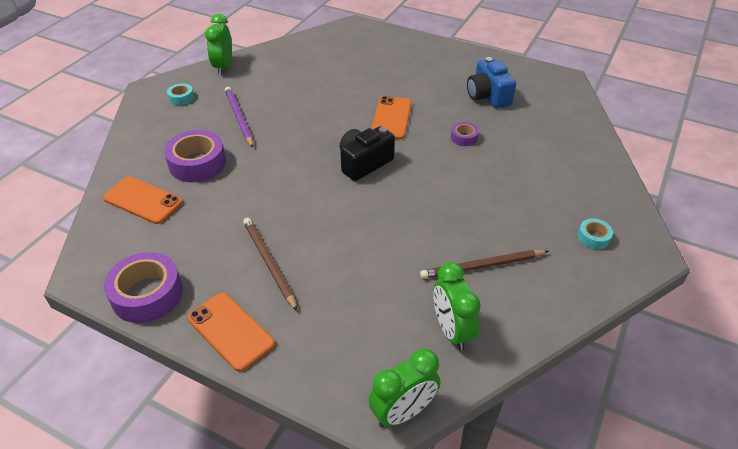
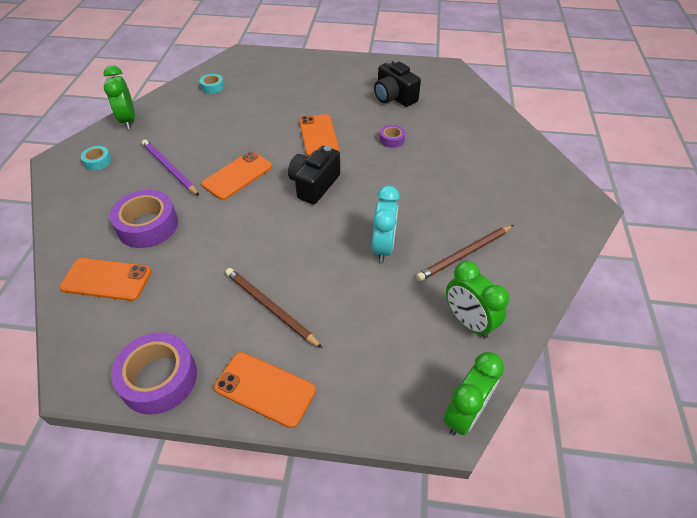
camera: 20 degrees left, 5 degrees up
blue camera [467,57,516,108] -> black camera [374,60,421,107]
turquoise tape [578,219,613,249] -> turquoise tape moved to [200,74,224,94]
none -> orange phone [202,151,272,200]
none -> turquoise clock [372,186,400,263]

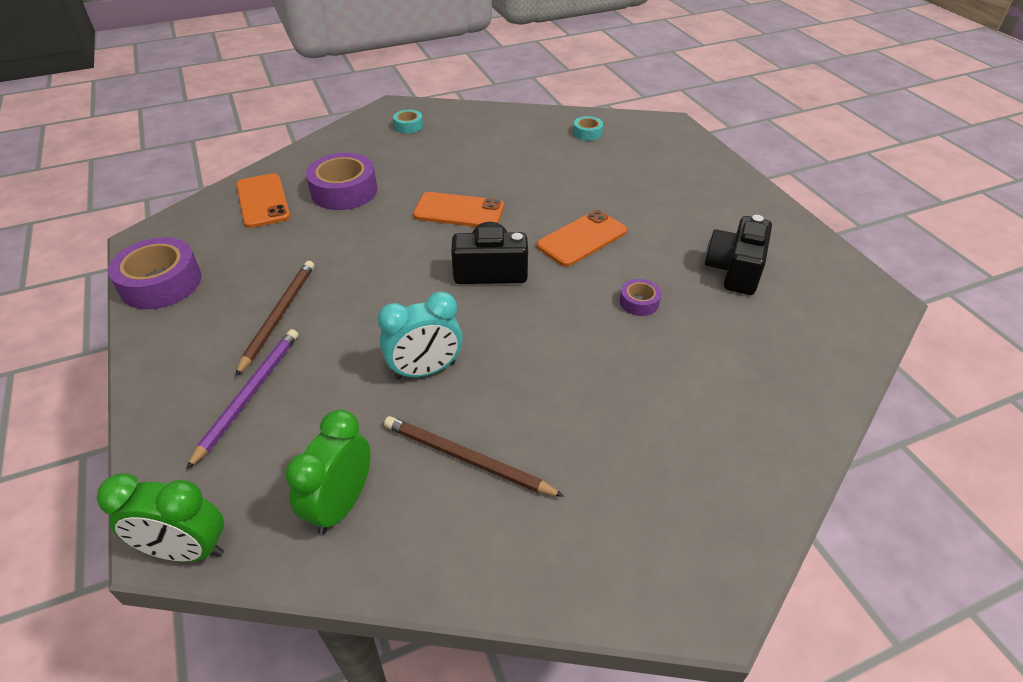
camera: 60 degrees right, 5 degrees down
green clock [104,65,135,129] -> none
purple pencil [142,140,199,196] -> purple pencil moved to [186,329,298,470]
orange phone [214,352,316,428] -> none

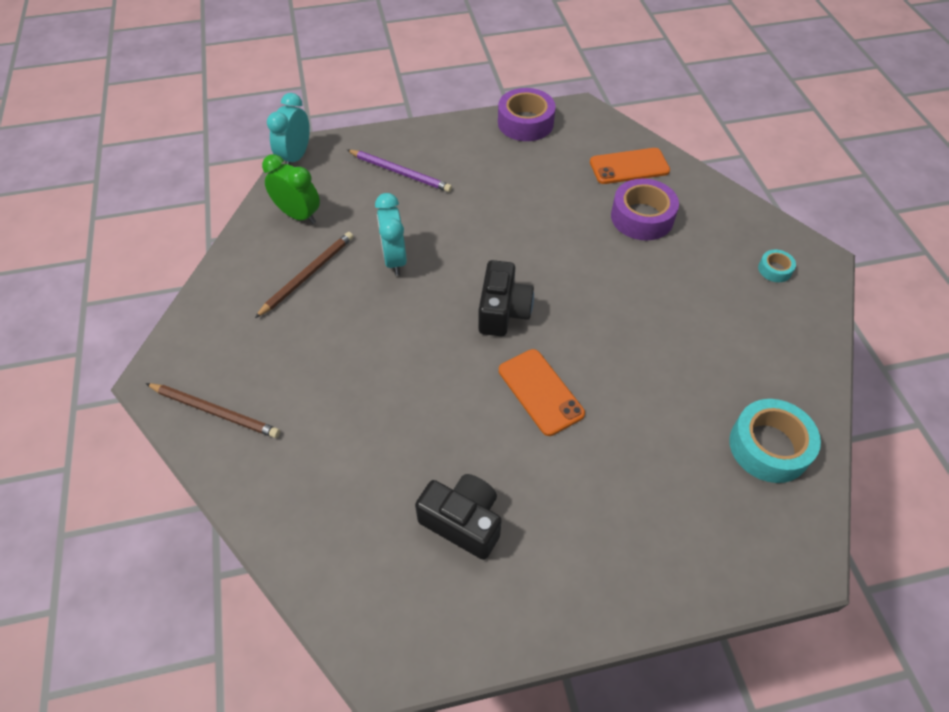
camera: 100 degrees right, 10 degrees up
green clock [96,474,224,562] -> turquoise clock [267,93,310,165]
brown pencil [235,261,314,376] -> brown pencil moved to [146,383,280,438]
orange phone [413,192,504,227] -> none
turquoise tape [573,116,603,141] -> turquoise tape [729,399,821,483], size x2.02
purple tape [620,279,661,316] -> none

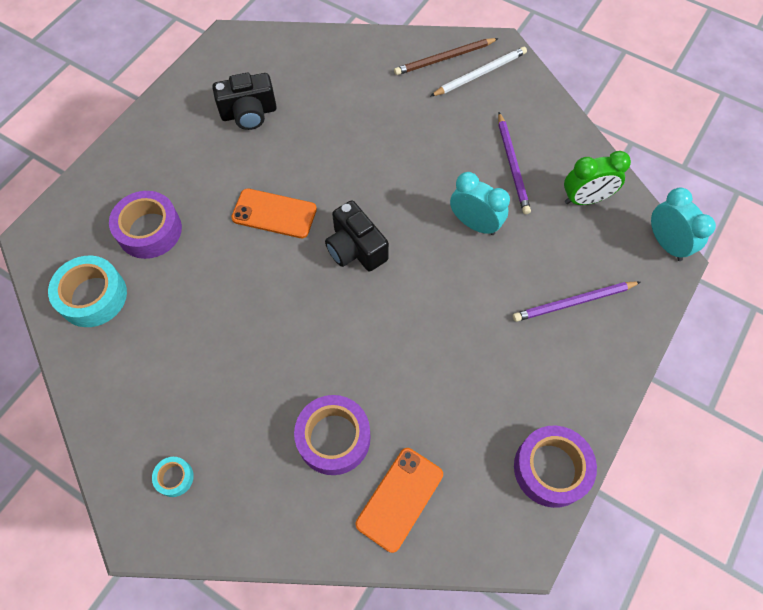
camera: 135 degrees right, 10 degrees up
brown pencil [255,232,353,318] -> purple pencil [498,112,531,214]
none -> purple tape [109,191,182,259]
none -> white pencil [431,47,527,96]

